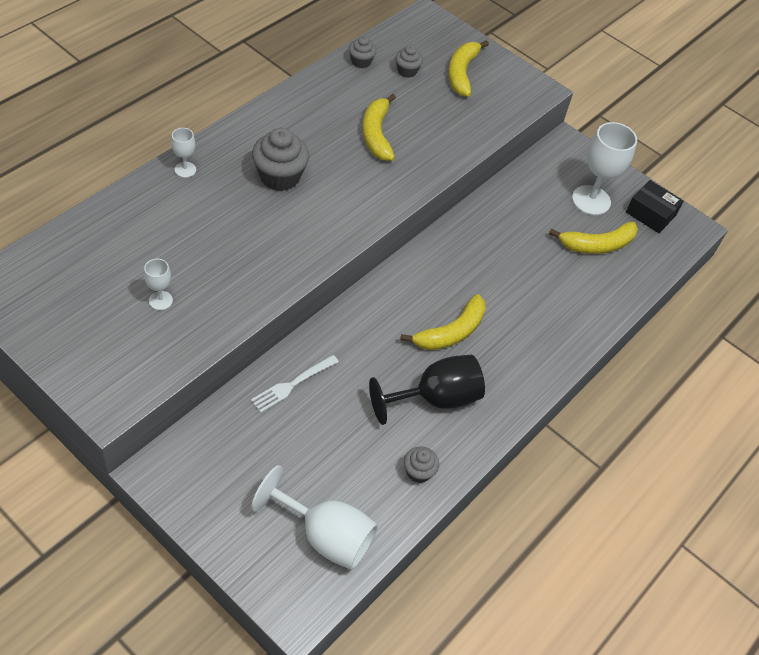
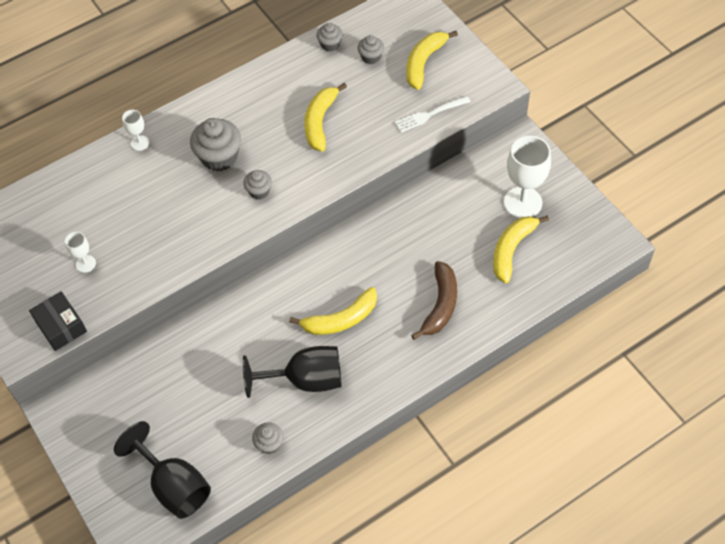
camera: 25 degrees right, 5 degrees up
white fork [251,355,339,413] -> white fork moved to [395,96,471,132]
white goblet [251,465,378,570] -> black goblet [114,421,211,519]
yellow banana [549,222,638,254] -> yellow banana turned 120 degrees clockwise [493,216,549,283]
black box [626,180,683,233] -> black box moved to [29,291,87,351]
none -> grey cupcake [243,170,272,200]
none -> brown banana [411,261,457,340]

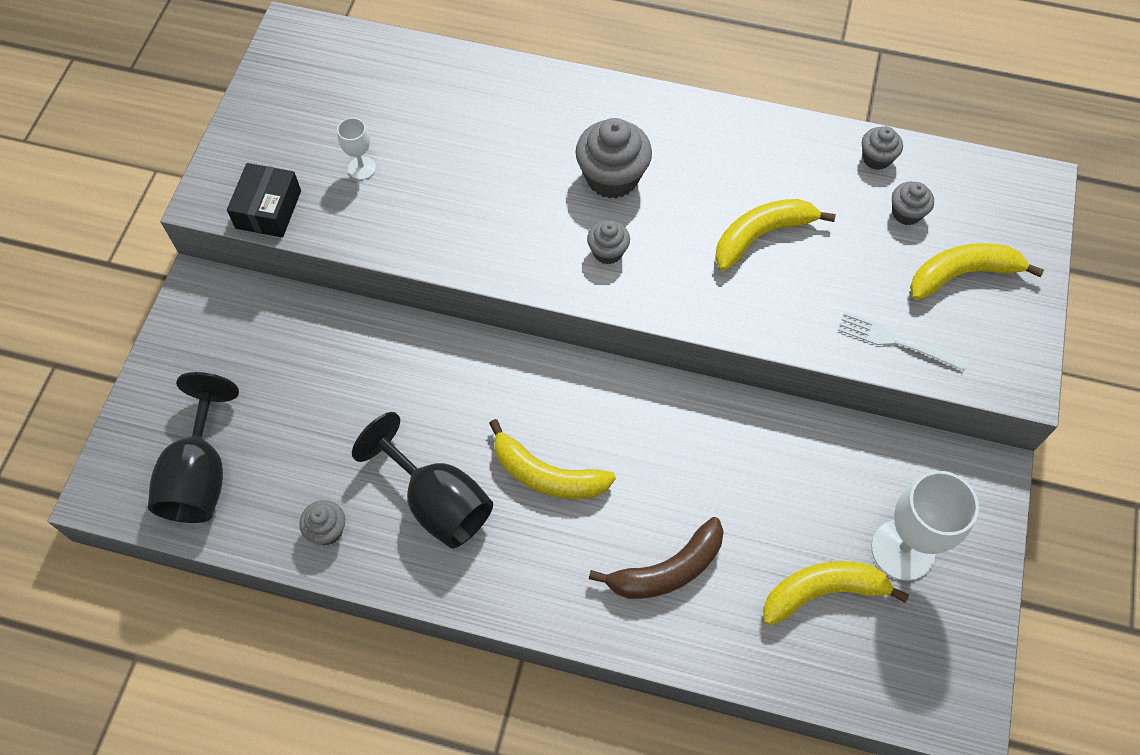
camera: 45 degrees right, 5 degrees up
white goblet [122,110,150,151] -> none

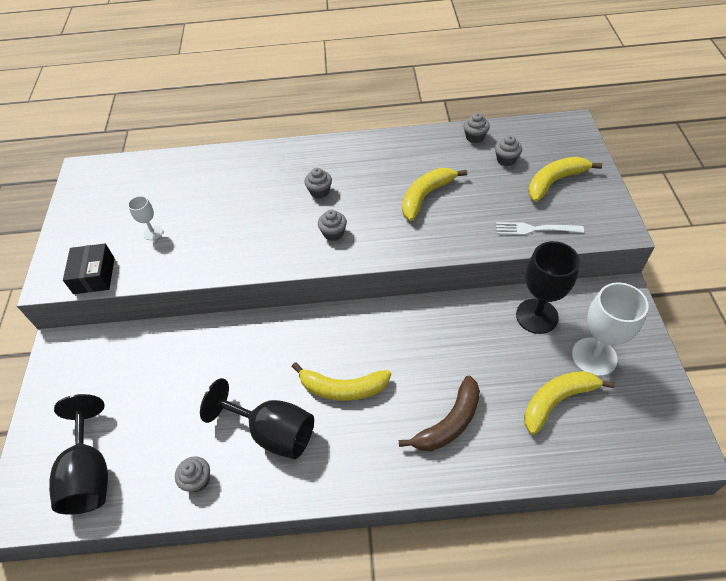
camera: 15 degrees left, 10 degrees down
grey cupcake [575,118,652,199] -> grey cupcake [305,168,332,198], size x0.55
none -> black goblet [516,241,580,334]

